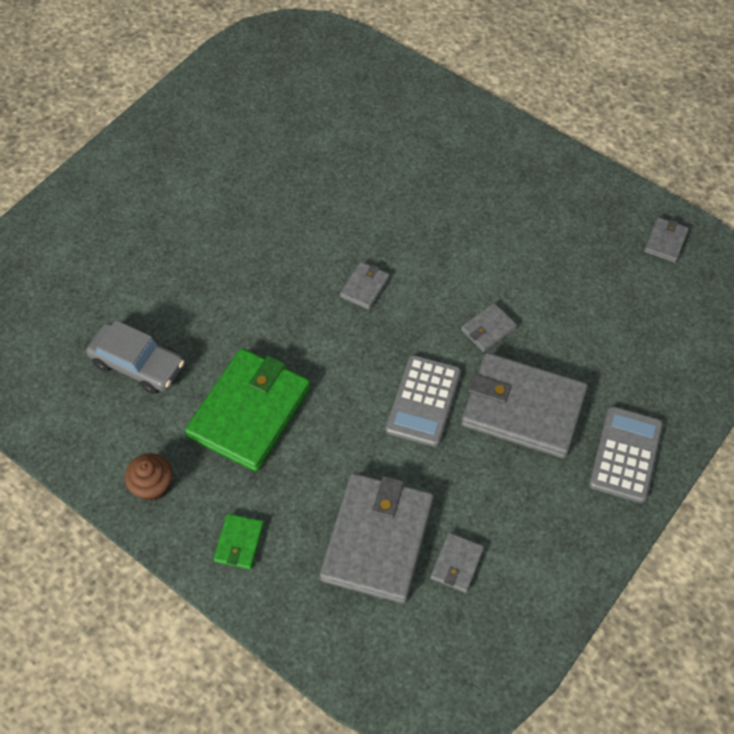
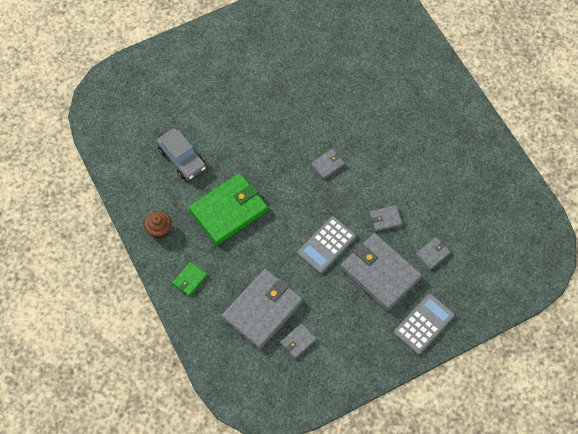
camera: 25 degrees right, 5 degrees up
grey wallet [644,217,689,263] -> grey wallet moved to [415,237,451,270]

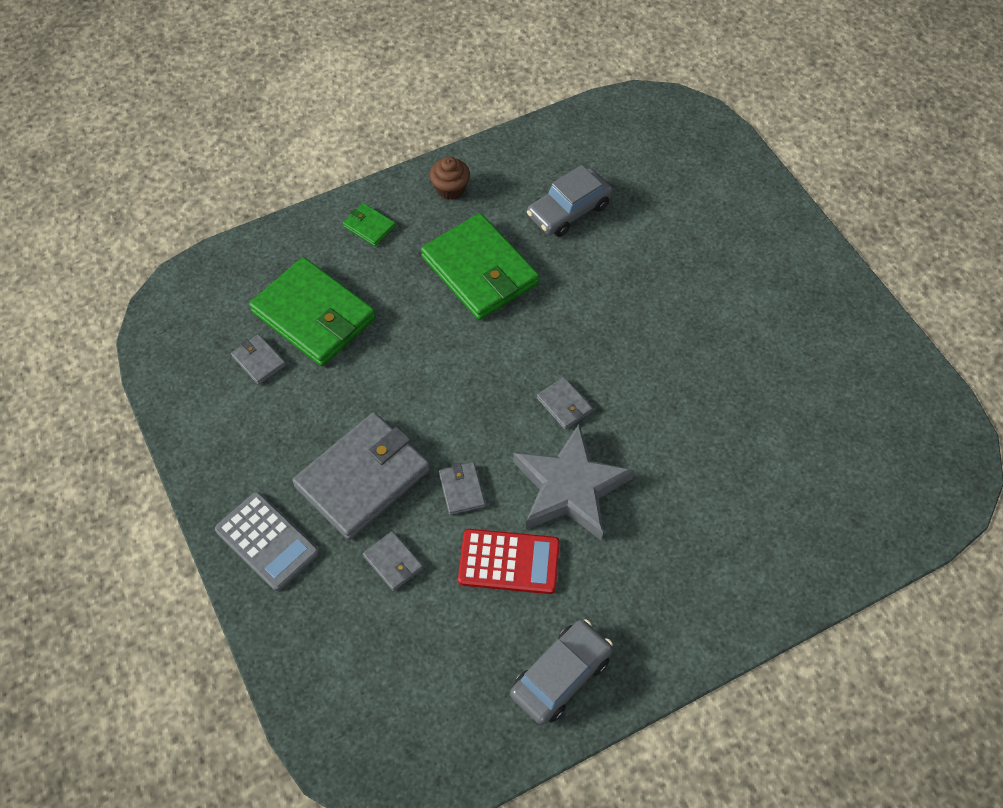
camera: 90 degrees right, 5 degrees down
grey wallet [222,269,303,350] -> green wallet [249,257,376,366]
grey calculator [297,216,356,274] -> none
none -> red calculator [458,529,560,594]
none -> grey car [510,619,613,725]
none -> grey star [513,424,634,540]

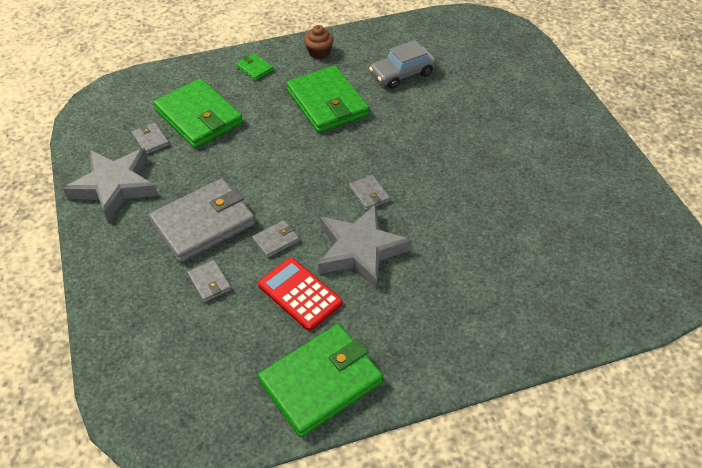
camera: 10 degrees right, 10 degrees down
grey calculator [215,492,319,591] -> none
grey wallet [439,462,485,515] -> grey wallet turned 60 degrees clockwise [252,220,300,258]
red calculator [458,529,560,594] -> red calculator turned 150 degrees counterclockwise [258,258,342,331]
grey car [510,619,613,725] -> green wallet [258,324,383,437]
none -> grey star [63,148,158,222]

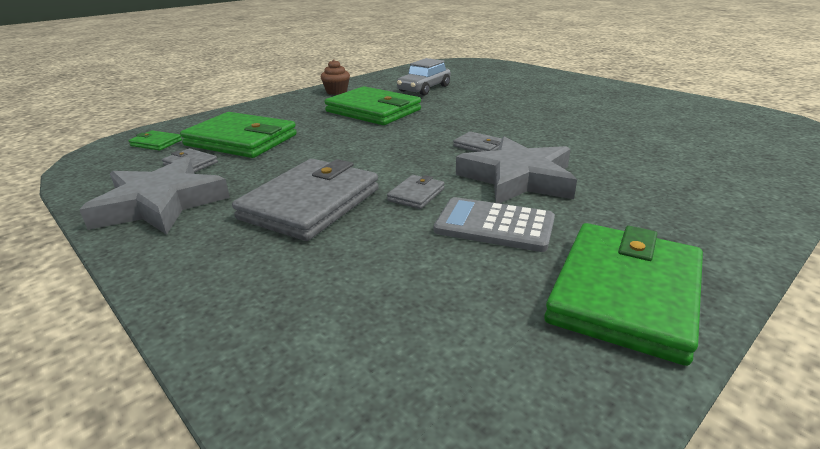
camera: 25 degrees left, 20 degrees down
grey wallet [187,260,231,302] -> none
green wallet [236,53,274,81] -> green wallet moved to [129,130,182,151]
red calculator [258,258,342,331] -> grey calculator [434,197,555,252]

